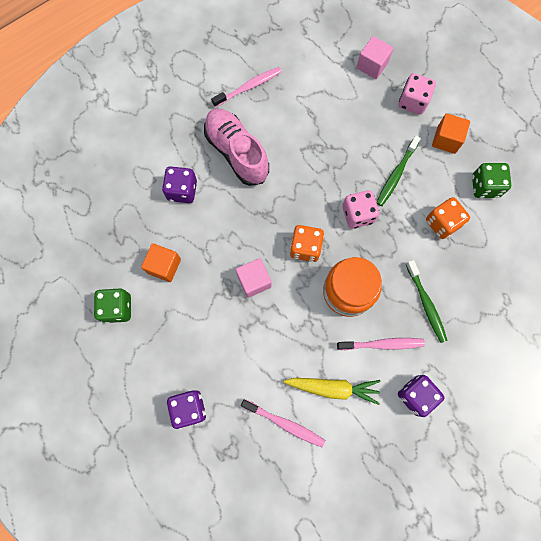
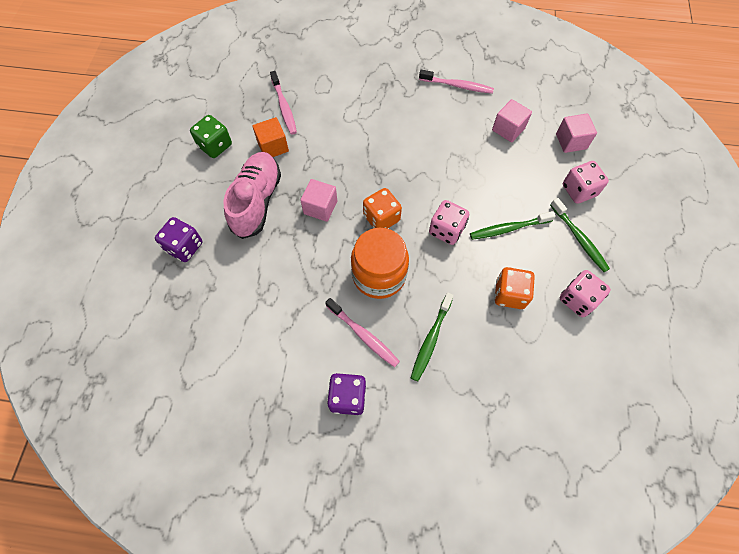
camera: 45 degrees right, 10 degrees down
purple dice [162,166,197,203] -> none
pink shoe [204,109,269,186] -> pink shoe moved to [223,152,281,239]
pink toothbrush [241,399,325,447] -> pink toothbrush moved to [270,71,297,135]
yellow carrot [284,378,381,405] -> none
orange cube [432,113,470,154] -> green toothbrush [550,198,610,272]
green dice [472,163,511,198] -> pink dice [560,270,611,317]
none -> pink cube [492,99,532,142]

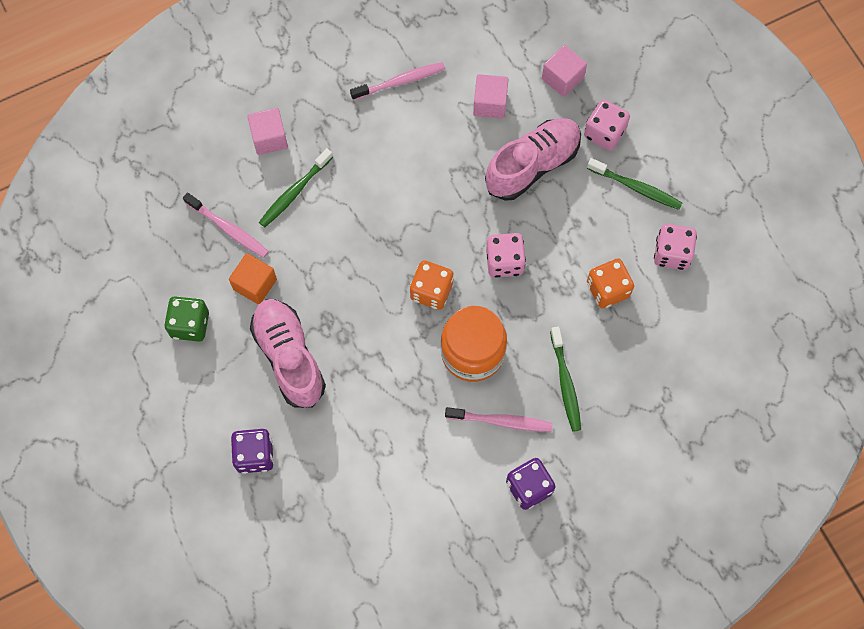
camera: 35 degrees left, 5 degrees up
pink cube [300,179,337,222] -> pink cube moved to [247,108,288,155]
green toothbrush [470,211,556,240] -> green toothbrush moved to [259,148,333,227]
none -> pink shoe [485,118,581,201]

